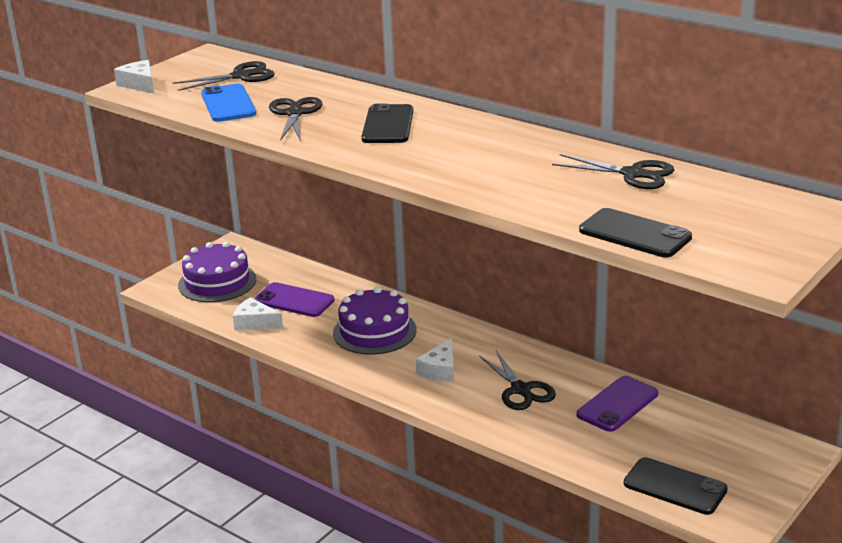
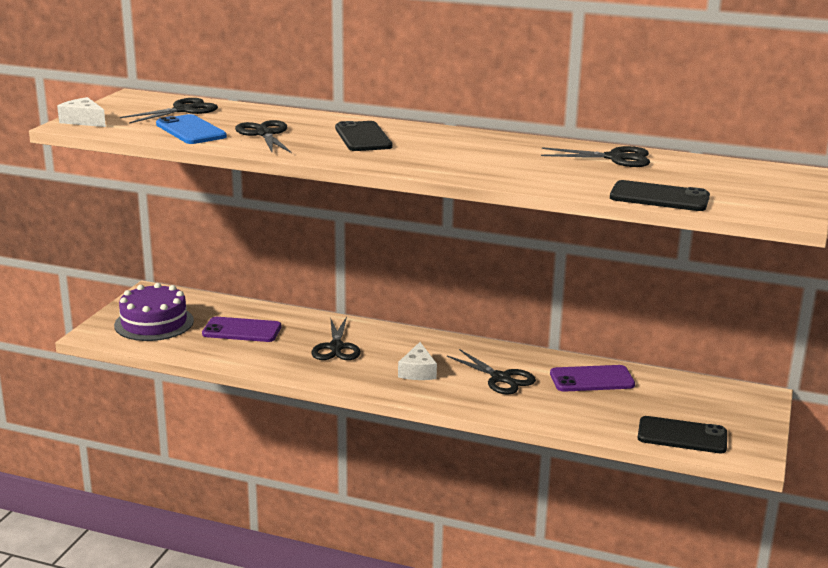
camera: 20 degrees left, 5 degrees down
white cheese [233,297,283,330] -> none
purple cake [333,287,417,355] -> black scissors [311,317,361,360]
purple phone [577,376,658,432] -> purple phone turned 60 degrees clockwise [550,365,635,392]

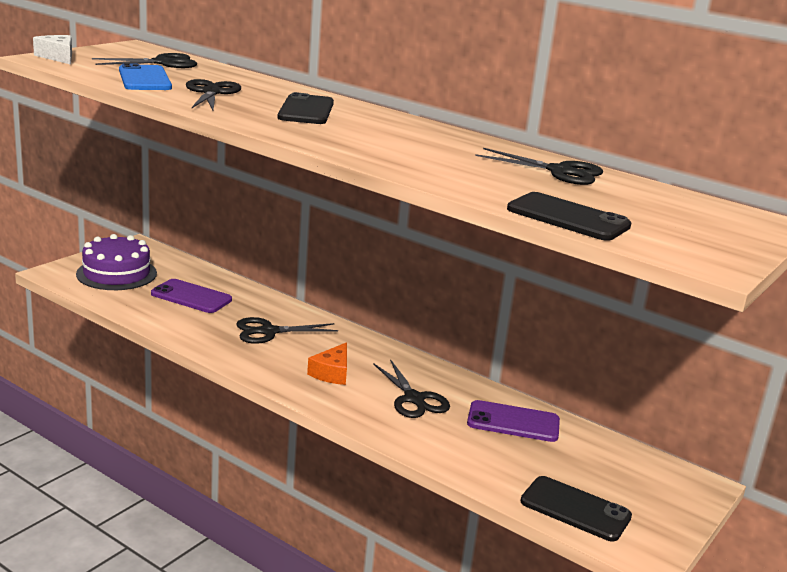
camera: 15 degrees right, 0 degrees up
black scissors [311,317,361,360] -> black scissors turned 60 degrees clockwise [236,317,338,344]
white cheese [398,342,437,380] -> orange cheese [307,342,347,385]

